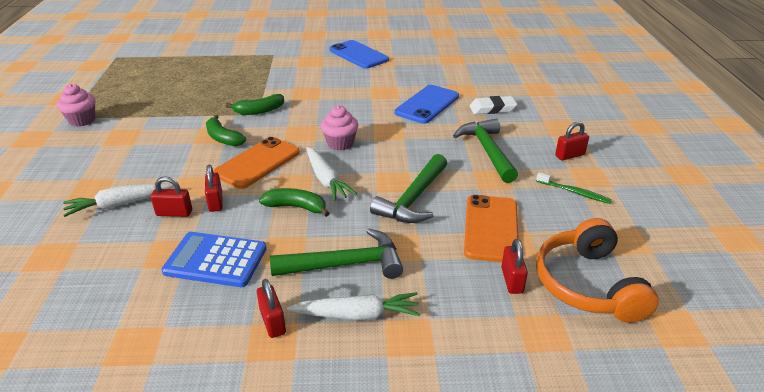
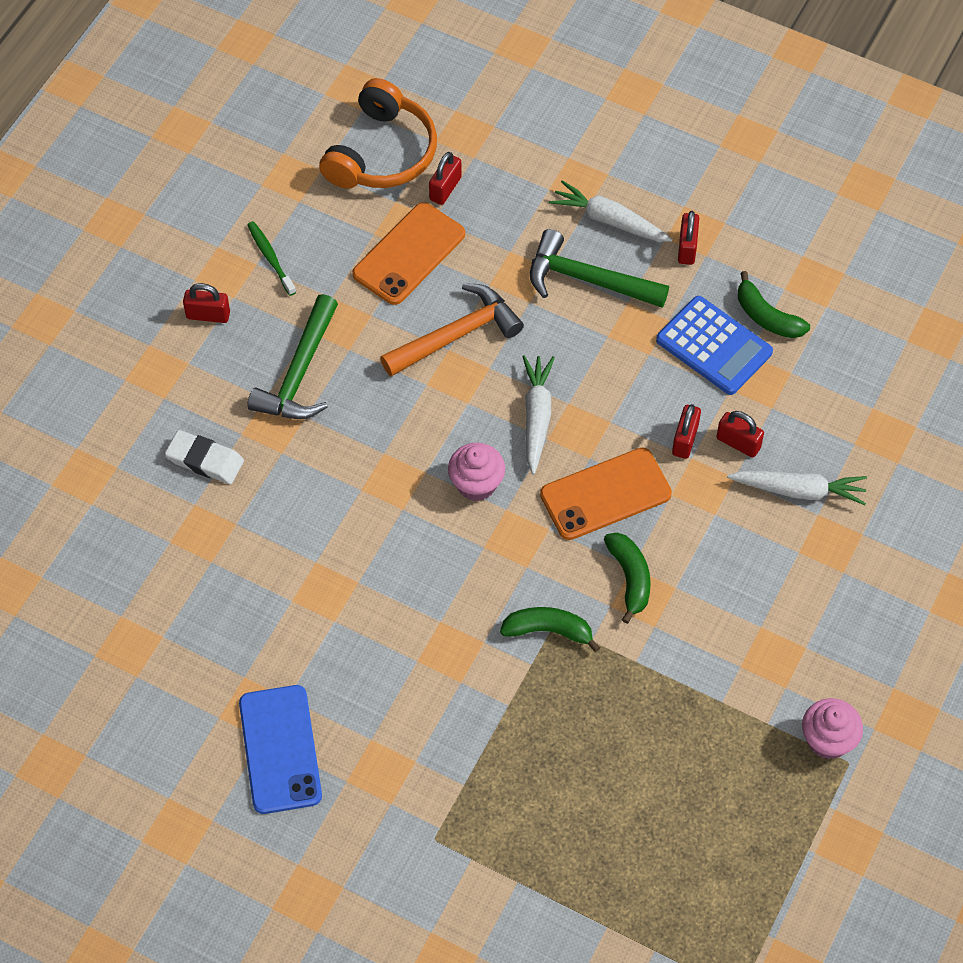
camera: 150 degrees left, 25 degrees up
green banana [259,188,330,217] -> green banana moved to [738,271,810,338]
green hammer [370,154,447,223] -> orange hammer [380,283,524,376]
blue phone [395,85,459,124] -> none

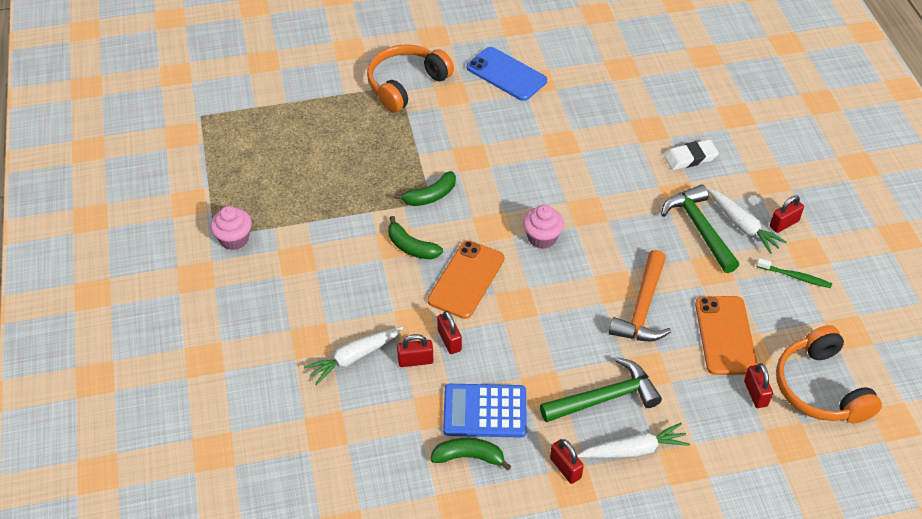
camera: 140 degrees right, 10 degrees down
white carrot [522,355,555,475] -> white carrot moved to [707,188,787,254]
none -> orange headphones [367,44,454,113]

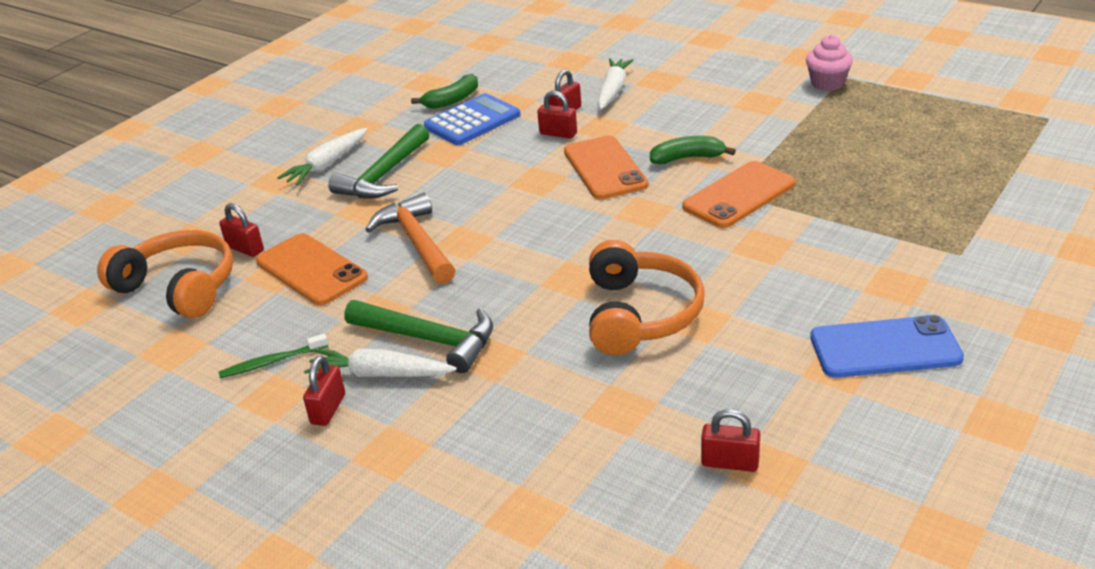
camera: 140 degrees right, 15 degrees down
orange headphones [367,44,454,113] -> orange headphones moved to [589,240,705,355]
green banana [394,171,456,206] -> orange phone [682,161,795,228]
pink cupcake [523,205,564,249] -> none
red padlock [550,439,584,484] -> red padlock moved to [701,409,760,472]
white eraser [664,139,719,170] -> none

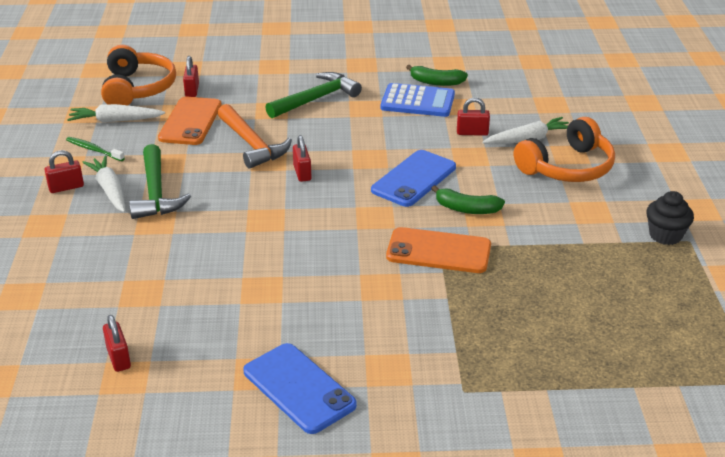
camera: 50 degrees right, 0 degrees up
white carrot [277,128,367,185] -> white carrot moved to [67,104,165,123]
green hammer [328,124,429,199] -> green hammer turned 150 degrees clockwise [265,72,362,118]
orange hammer [365,193,455,284] -> orange hammer turned 120 degrees clockwise [217,104,292,169]
red padlock [537,91,577,139] -> red padlock moved to [293,135,312,182]
orange phone [564,136,648,199] -> blue phone [371,150,456,207]
orange headphones [589,240,705,355] -> orange headphones moved to [514,117,615,182]
green banana [650,136,736,164] -> green banana turned 150 degrees clockwise [431,185,505,214]
pink cupcake [806,35,853,91] -> black cupcake [646,191,694,245]

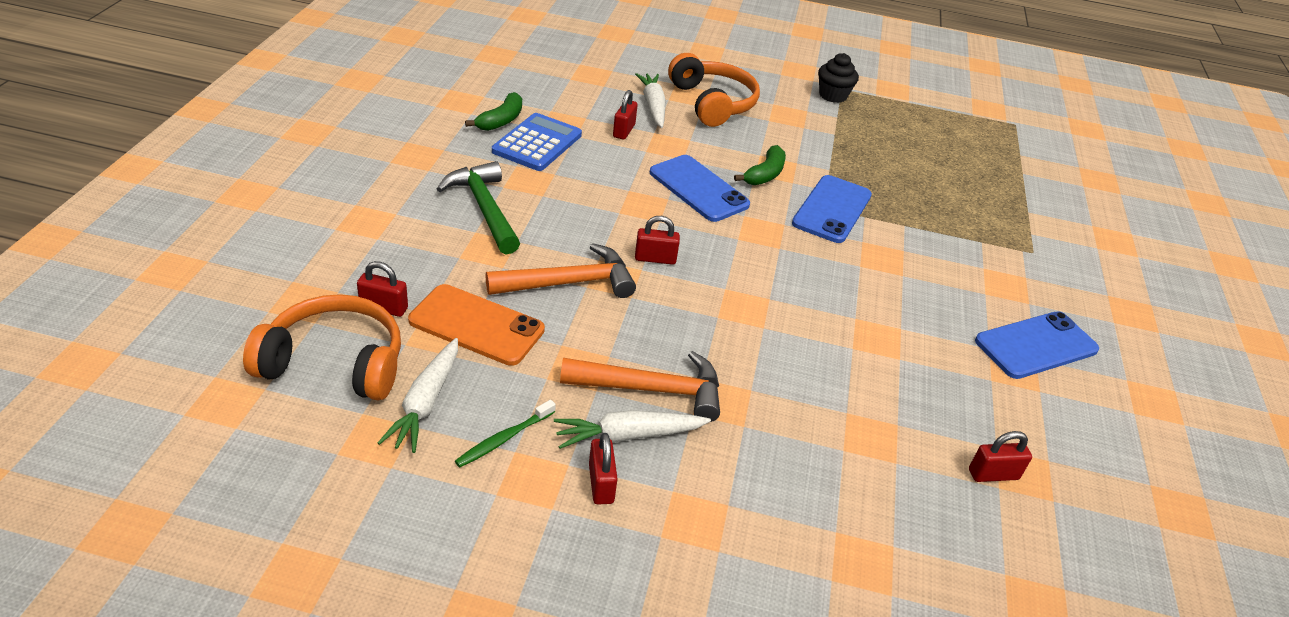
camera: 80 degrees left, 5 degrees up
green hammer [129,144,191,219] -> orange hammer [560,351,720,422]
orange phone [386,227,491,273] -> blue phone [792,175,872,243]

